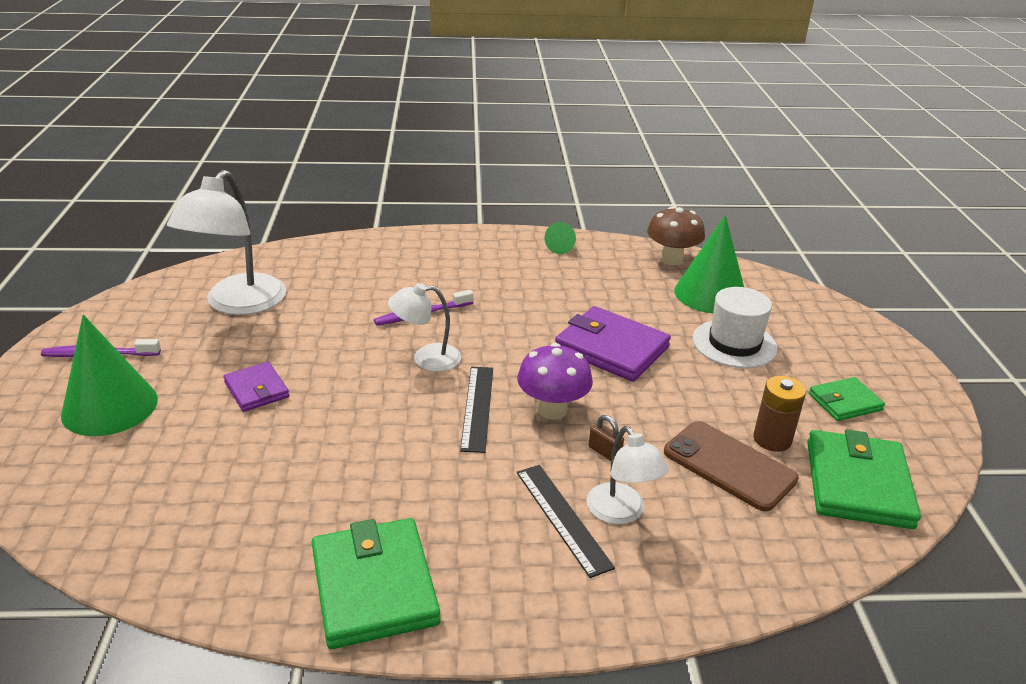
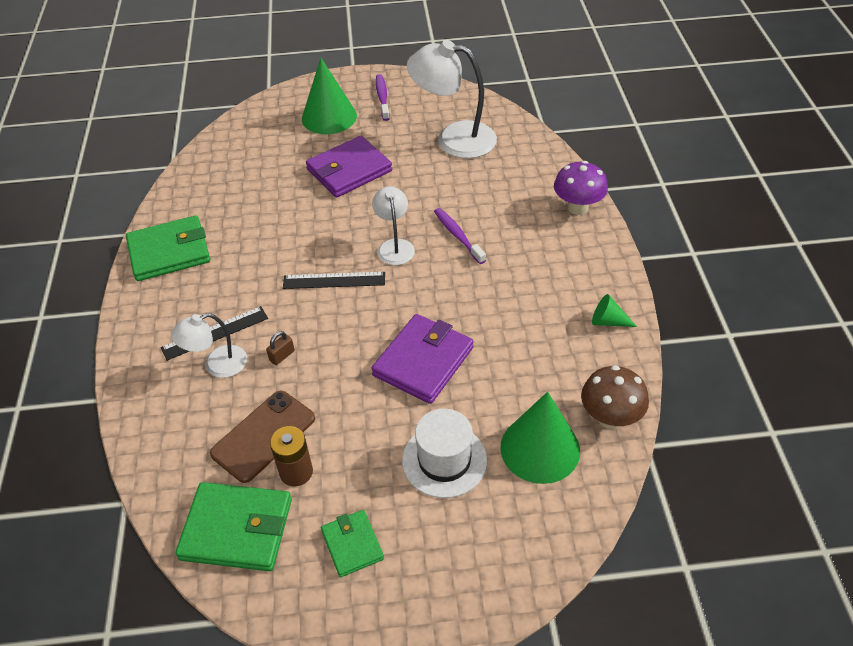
camera: 90 degrees right, 15 degrees up
purple wallet [223,362,289,412] -> purple wallet [306,136,392,198], size x1.74
purple mushroom [517,343,593,420] -> purple mushroom moved to [554,161,608,215]

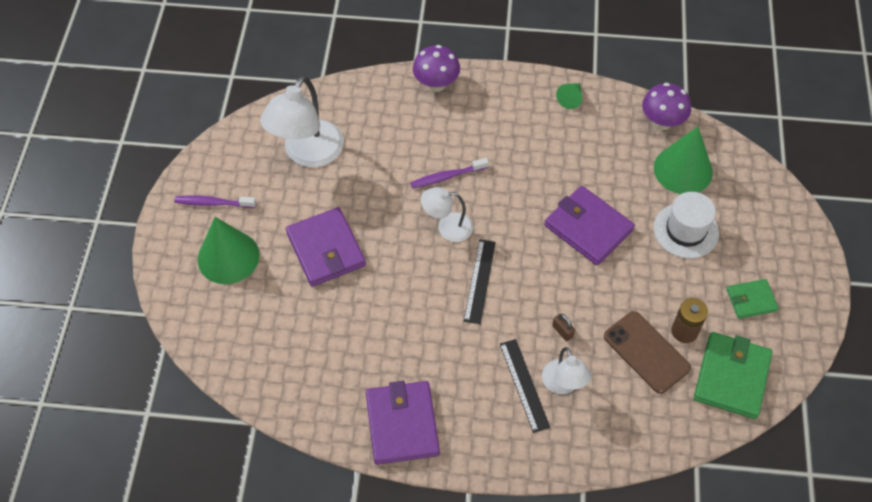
camera: 80 degrees left, 10 degrees up
green wallet [126,215,210,281] -> purple wallet [366,381,440,465]
brown mushroom [581,365,649,429] -> purple mushroom [642,83,691,130]

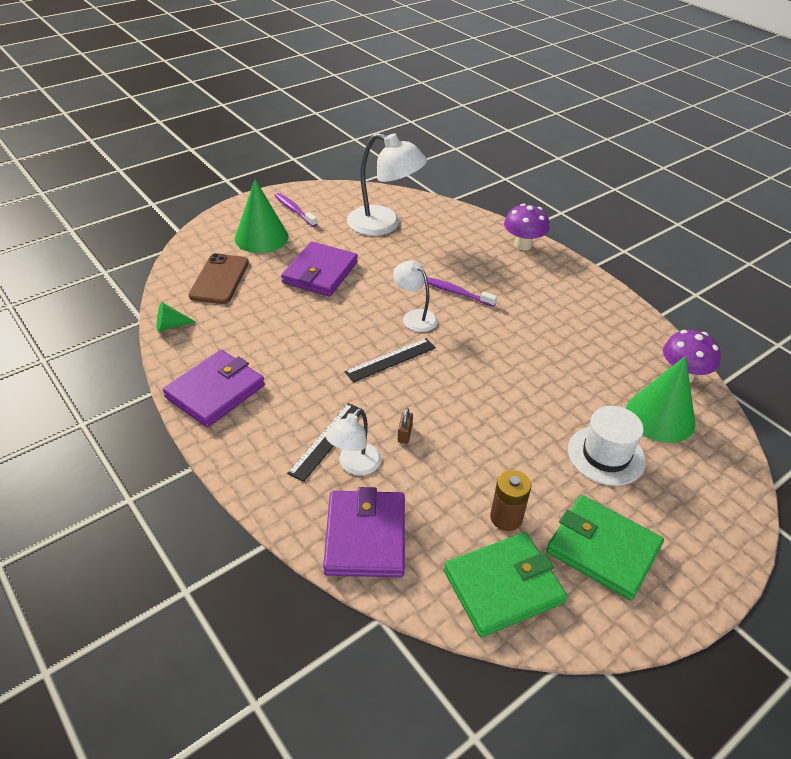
camera: 45 degrees right, 15 degrees down
white lamp [260,76,344,167] -> white lamp turned 135 degrees counterclockwise [347,133,427,236]
purple wallet [544,186,635,265] -> purple wallet moved to [323,487,405,577]
green cone [556,83,582,109] -> green cone moved to [157,302,196,331]
brown phone [604,311,691,394] -> brown phone moved to [189,253,249,304]
green wallet [727,279,779,319] -> green wallet [546,495,664,600], size x1.74

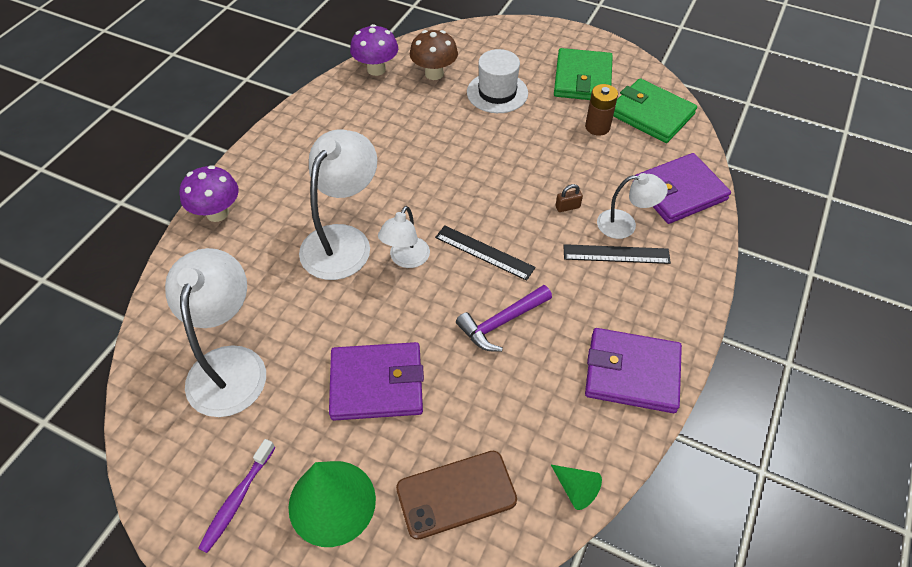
camera: 115 degrees left, 10 degrees up
purple toothbrush [427,277,497,307] -> white lamp [299,129,377,280]
green cone [626,356,695,443] -> brown mushroom [410,30,458,80]
none -> purple hammer [456,285,552,352]

